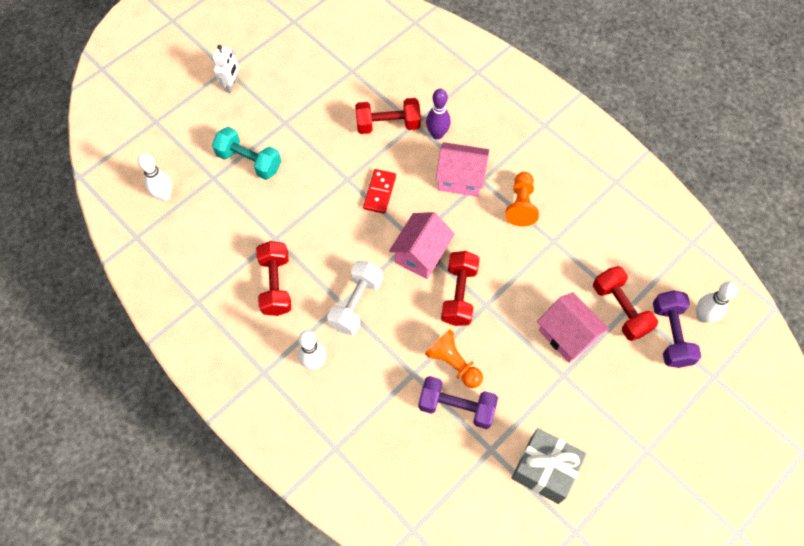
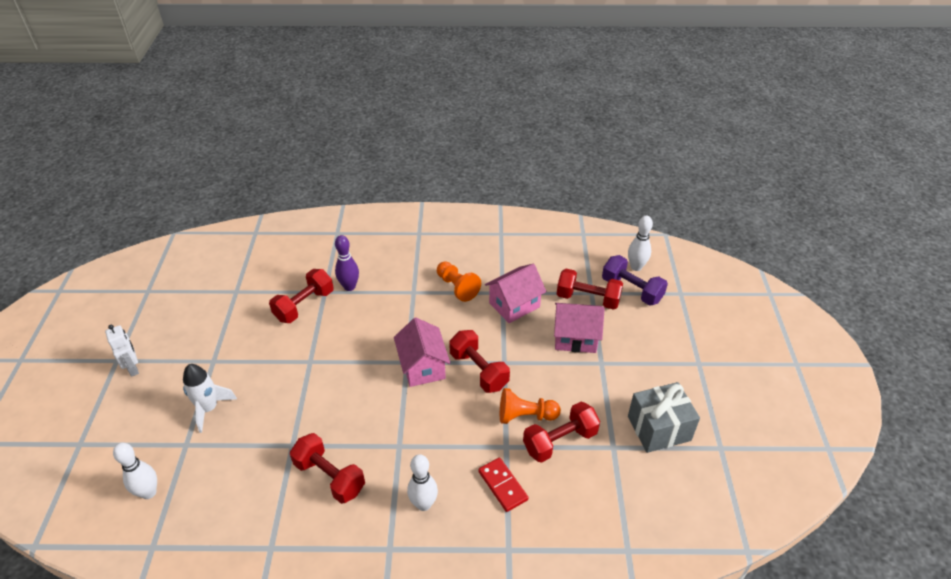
camera: 45 degrees left, 20 degrees down
turquoise dumbbell [212,127,281,180] -> white rocket [183,364,237,433]
white dumbbell [327,261,383,335] -> none
red domino [363,169,396,214] -> red domino moved to [478,457,528,512]
purple dumbbell [418,376,498,429] -> red dumbbell [523,402,600,463]
pink house [436,142,489,197] -> pink house moved to [485,264,546,323]

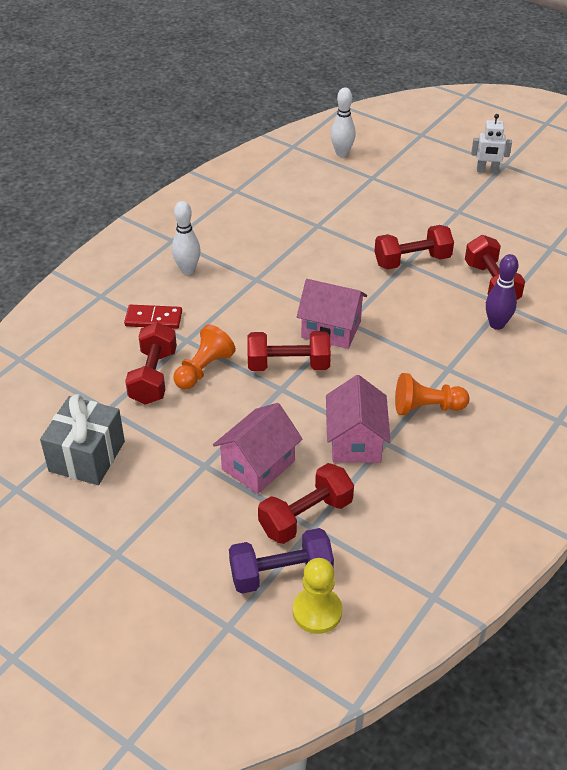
camera: 125 degrees right, 0 degrees up
white rocket [183,364,237,433] -> none
red dumbbell [290,433,365,504] -> red dumbbell moved to [374,225,454,270]
white bowling pin [628,216,653,271] -> yellow pawn [293,558,342,634]

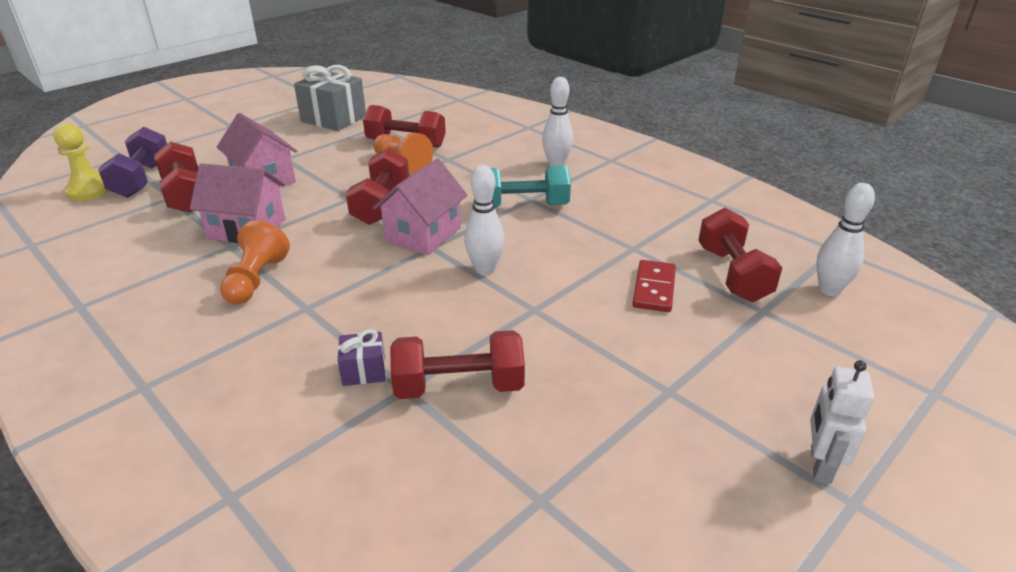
camera: 100 degrees right, 10 degrees down
red domino [124,305,182,329] -> red domino moved to [633,260,676,312]
red dumbbell [374,225,454,270] -> red dumbbell moved to [698,208,782,302]
purple bowling pin [486,254,519,330] -> purple gift [338,329,385,386]
none -> white bowling pin [464,165,505,275]
none -> turquoise dumbbell [491,165,571,208]

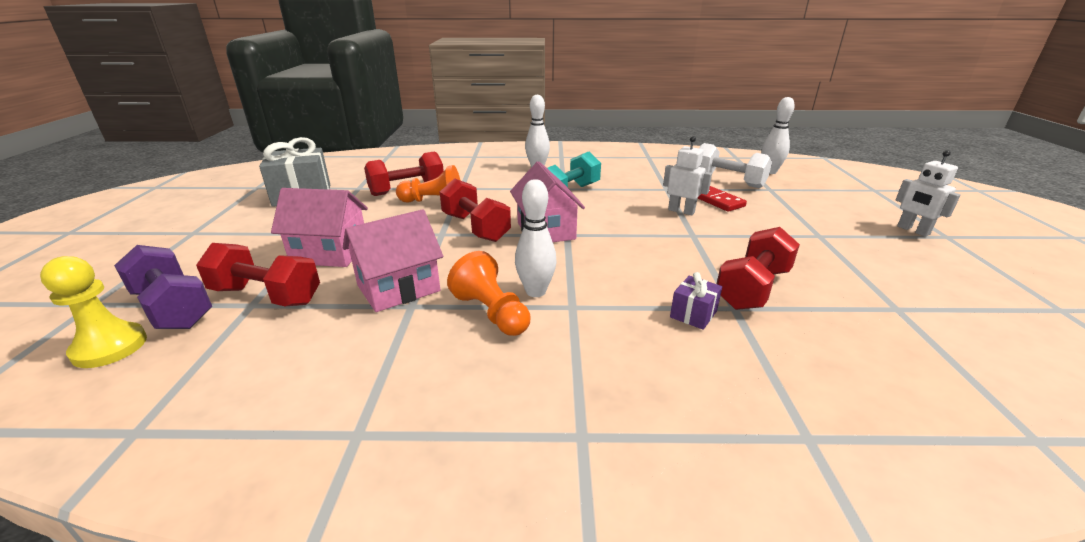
camera: 45 degrees left, 5 degrees down
white bowling pin [464,165,505,275] -> white bowling pin moved to [515,179,557,297]
red dumbbell [698,208,782,302] -> white dumbbell [699,143,772,188]
none -> white robot [663,136,712,215]

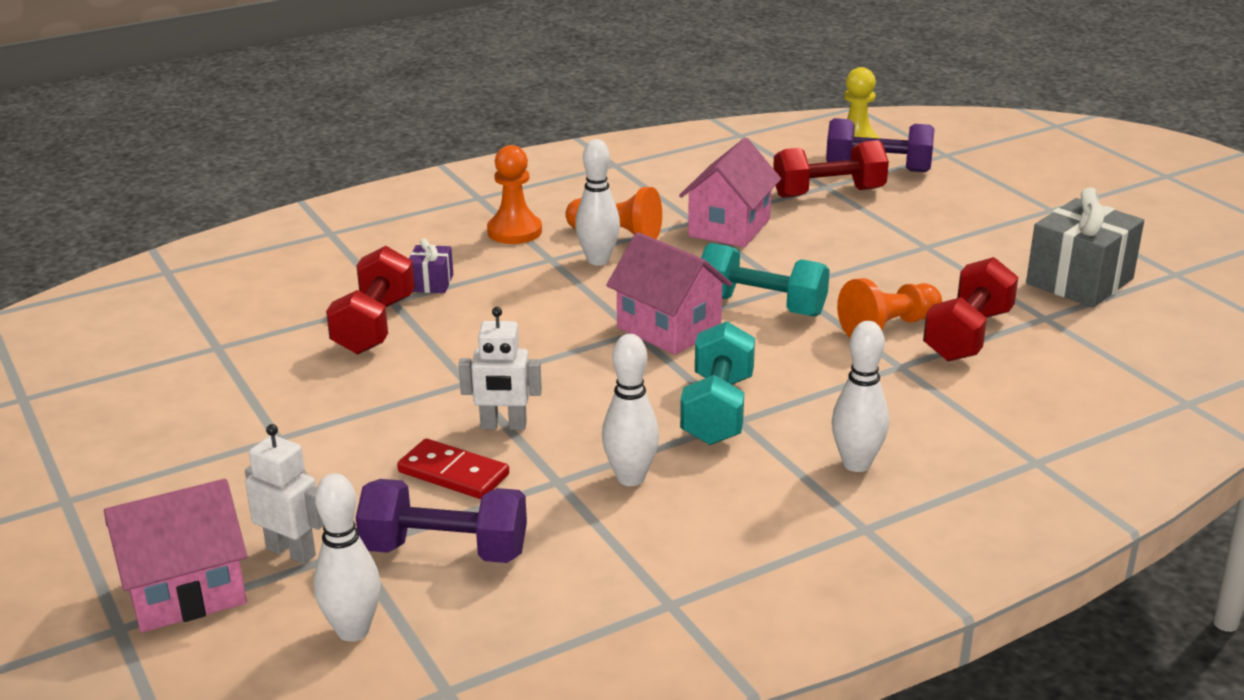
camera: 150 degrees right, 0 degrees up
pink house [271,188,368,267] -> pink house moved to [104,479,247,633]
red dumbbell [440,178,511,242] -> turquoise dumbbell [701,243,830,317]
white dumbbell [699,143,772,188] -> purple dumbbell [356,479,527,563]
white robot [896,150,961,237] -> white robot moved to [245,424,324,564]
none -> orange pawn [487,145,542,244]
none -> white bowling pin [602,334,659,486]

